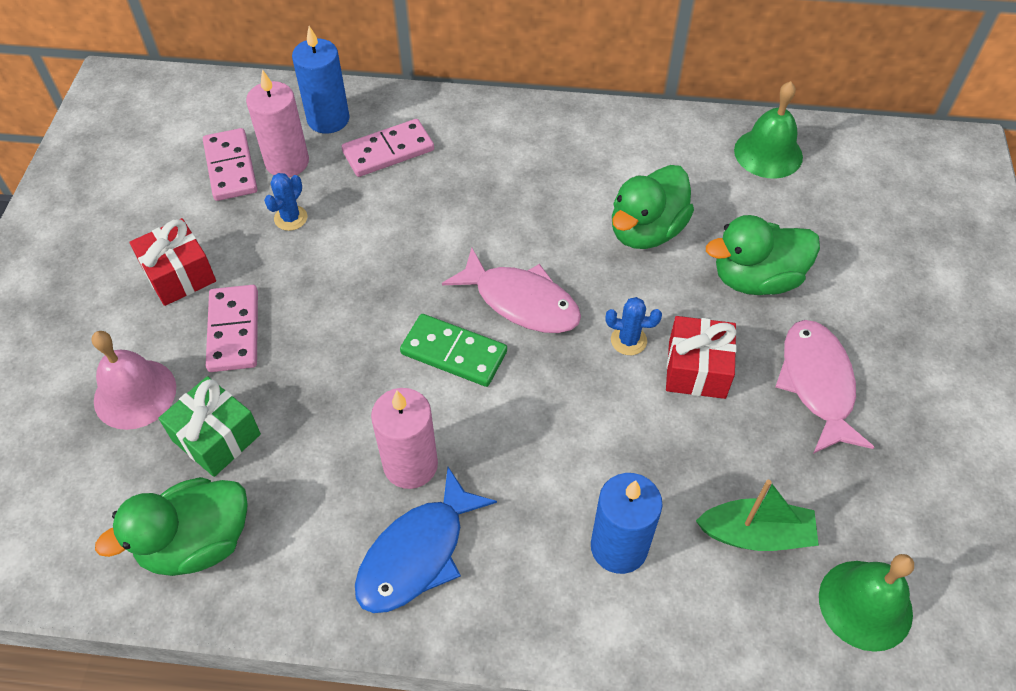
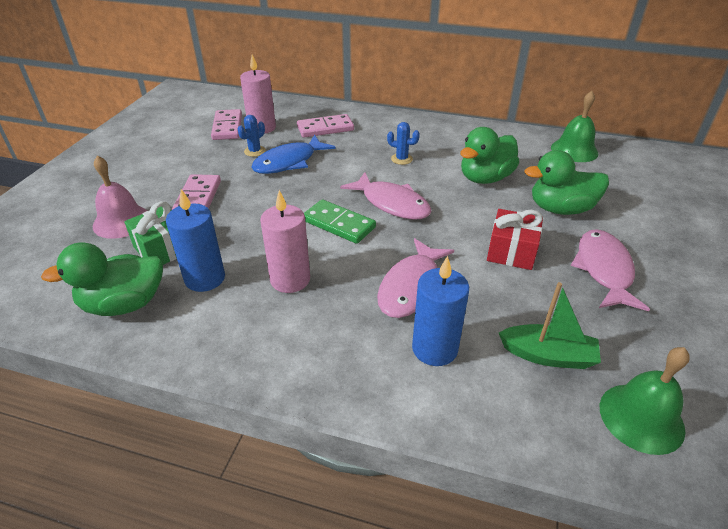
camera: 10 degrees right, 15 degrees down
red gift [129,218,216,306] -> none
blue candle [292,26,349,134] -> blue candle moved to [166,189,225,292]
blue fish [355,467,497,613] -> blue fish moved to [251,135,336,174]
blue cactus [605,297,662,355] -> blue cactus moved to [387,122,420,165]
none -> pink fish [377,238,454,318]

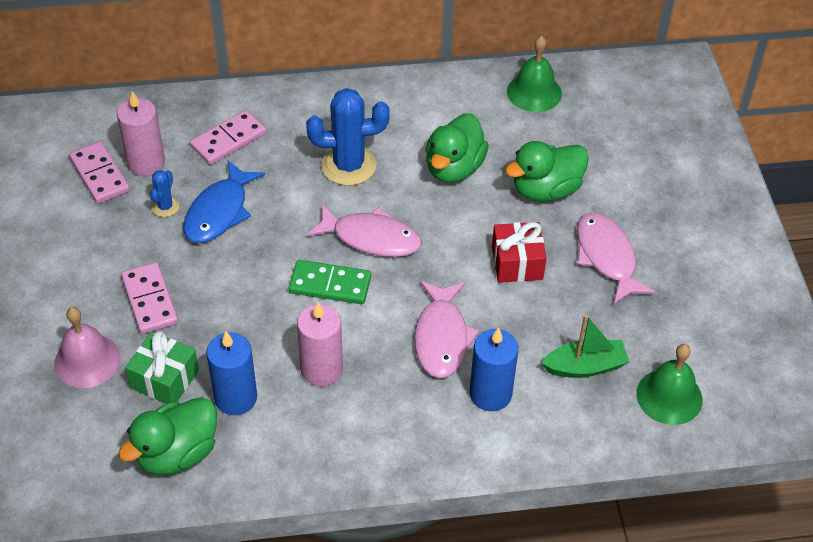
camera: 25 degrees left, 10 degrees up
blue cactus [387,122,420,165] -> blue cactus [306,88,390,186], size x2.04

